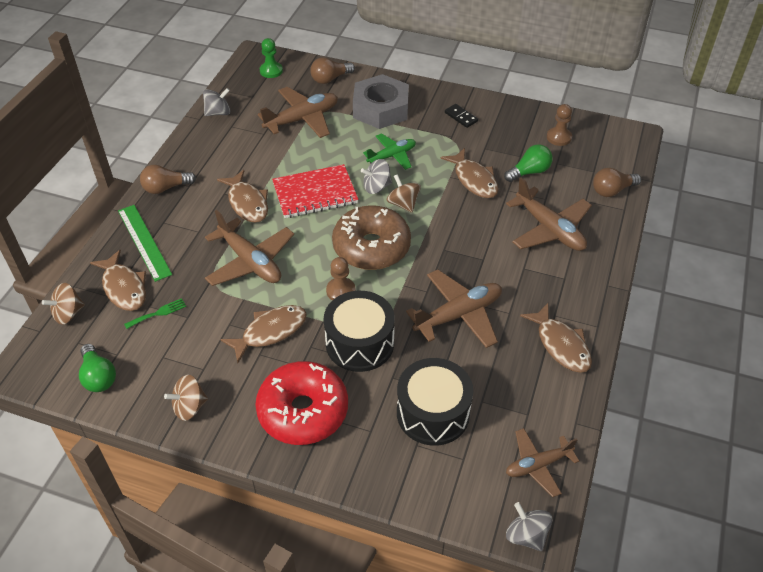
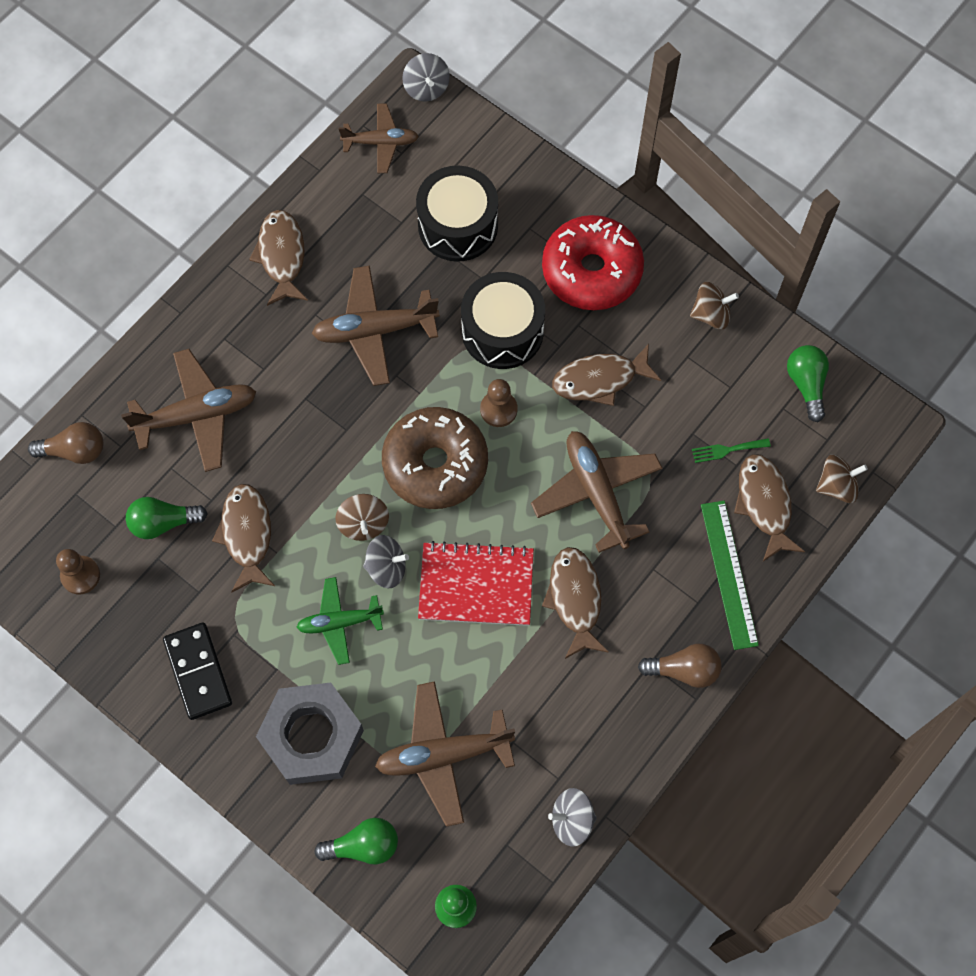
camera: 160 degrees left, 20 degrees up
brown light bulb [310,57,355,84] -> green light bulb [314,818,398,864]
black domino [445,104,478,128] -> black domino [163,623,232,720], size x1.69
brown plane [506,177,592,251] -> brown plane turned 90 degrees clockwise [121,349,256,472]

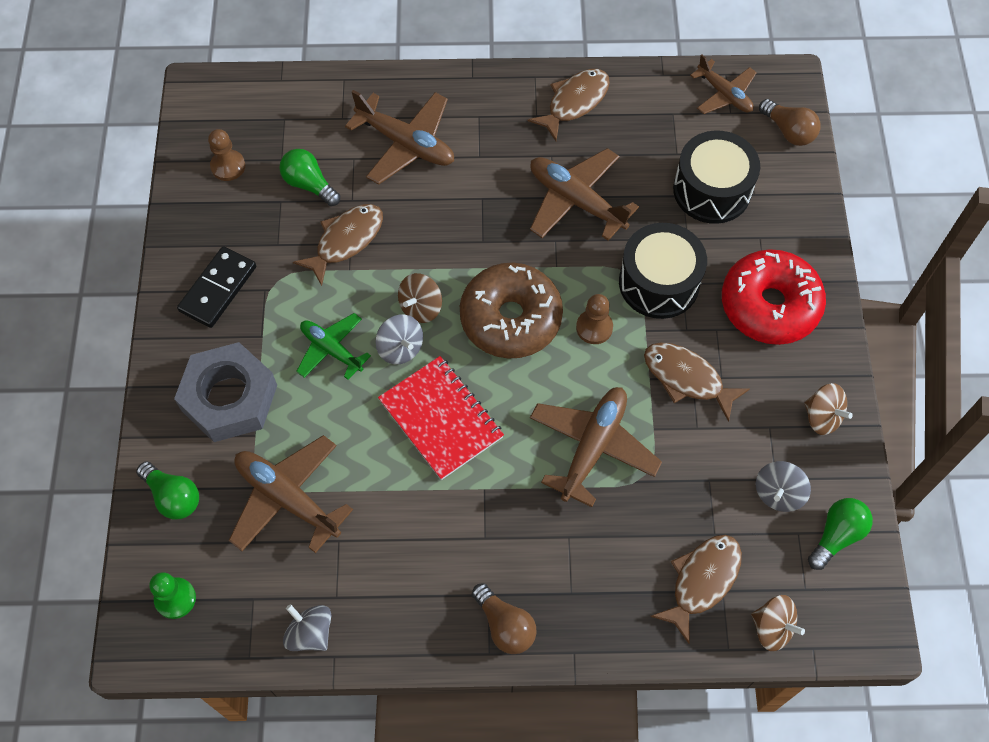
camera: 50 degrees right, 5 degrees down
brown light bulb [28,422,103,464] -> brown light bulb moved to [759,99,820,146]
grey spinning top [402,53,450,102] -> grey spinning top moved to [755,461,811,512]
brown fish [542,547,609,659] -> none
green fork [692,438,771,463] -> none
green ruler [701,501,759,650] -> none

